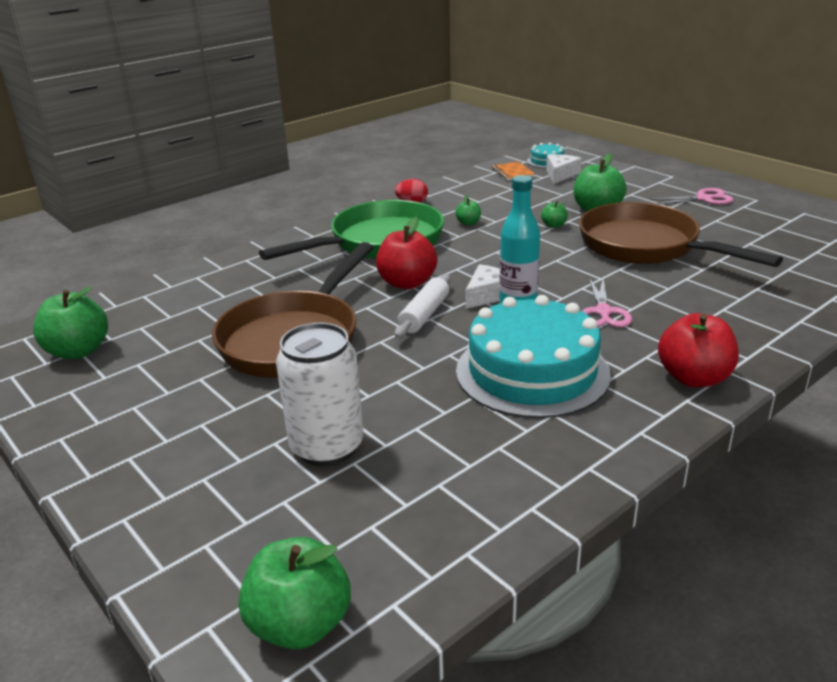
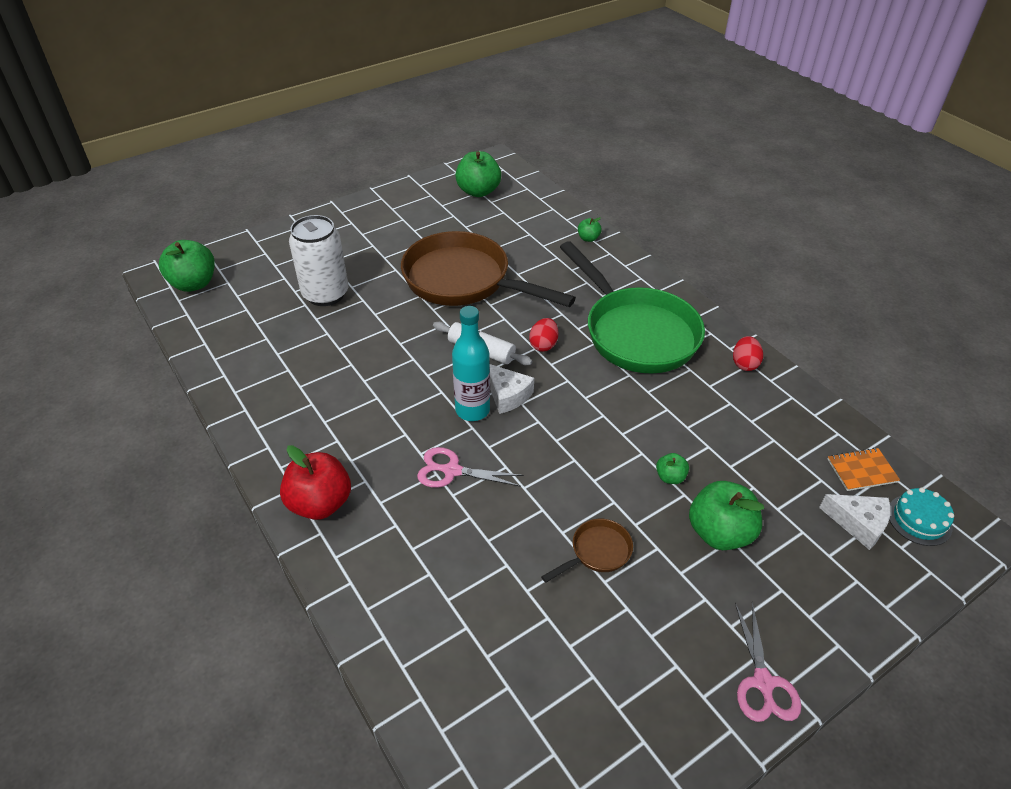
camera: 95 degrees right, 15 degrees up
red apple [376,217,437,289] -> red egg [529,318,558,351]
green apple [455,195,481,226] -> green apple moved to [578,217,602,242]
turquoise cake [456,295,611,418] -> none
brown pan [579,202,783,267] -> brown pan [541,519,633,583], size x0.41

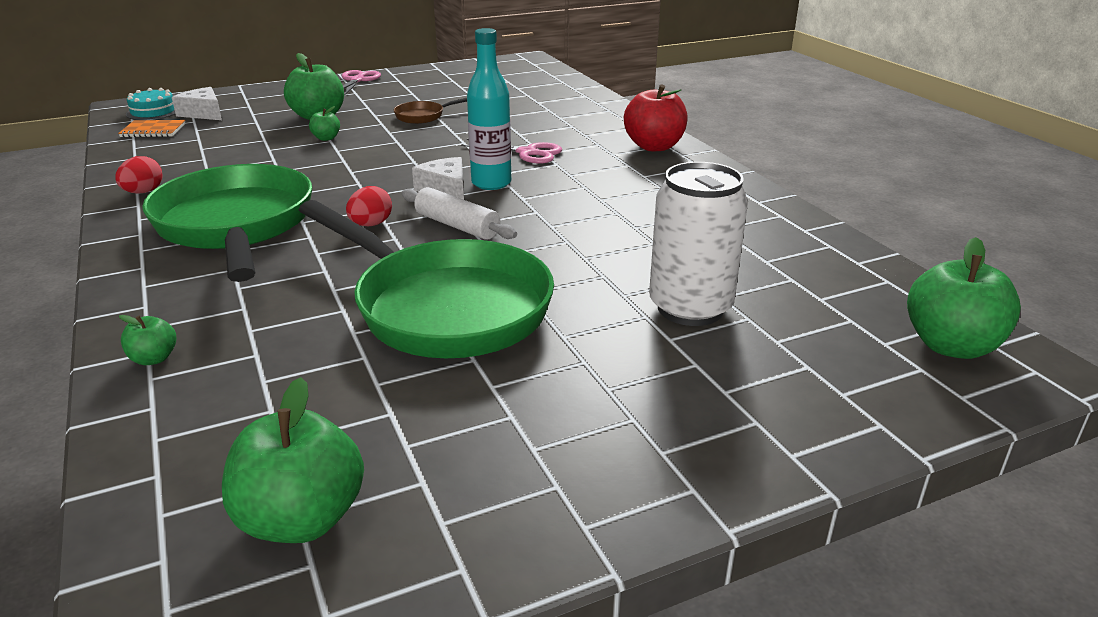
camera: 170 degrees left, 15 degrees down
brown pan [401,231,576,307] -> green pan [299,200,554,358]

